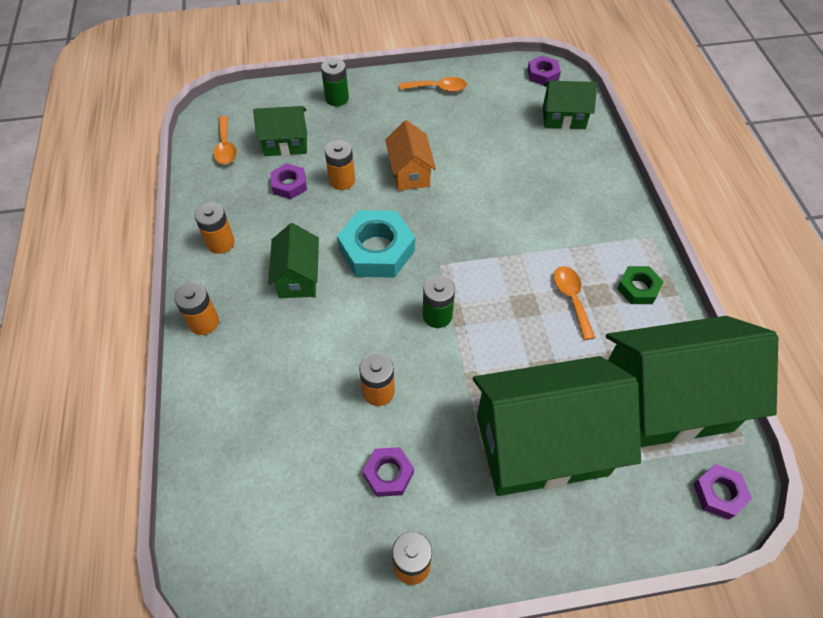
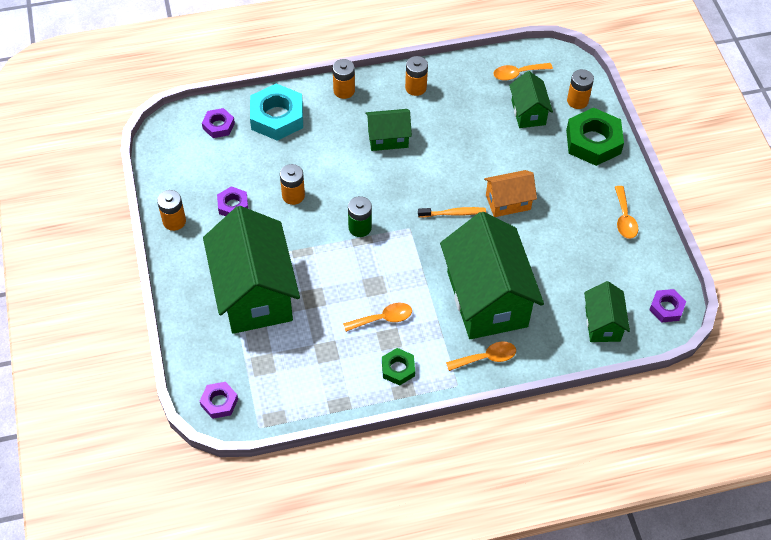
camera: 85 degrees right, 0 degrees up
purple nut [270,163,307,199] -> purple nut moved to [202,108,235,138]
green battery [321,58,349,106] -> green nut [566,107,624,166]
orange battery [325,140,355,190] -> orange battery moved to [567,69,594,109]
turquoise nut [337,210,415,278] -> turquoise nut moved to [250,84,303,141]
green house [606,316,778,447] -> green house moved to [440,212,544,339]
none -> orange toothbrush [418,207,486,218]
none -> orange spoon [446,341,516,371]

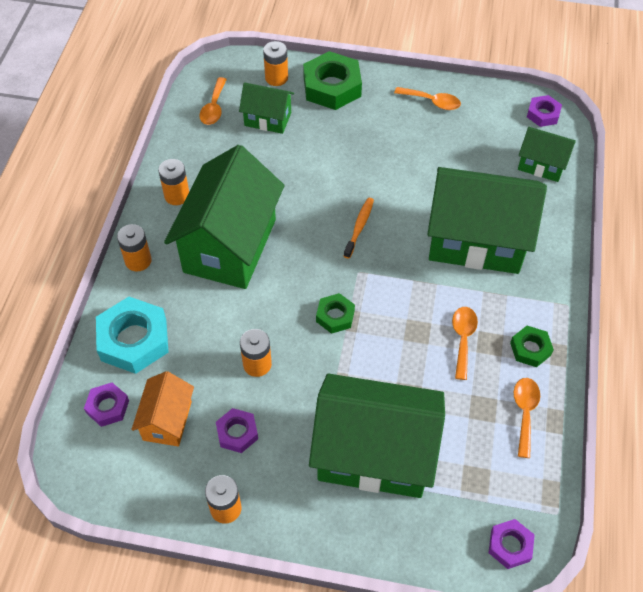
camera: 65 degrees left, 0 degrees up
green battery [348,196,372,237] -> green nut [316,293,355,334]
green house [365,109,412,151] -> green house [164,145,285,289], size x2.01
orange spoon [446,341,516,371] -> orange spoon moved to [514,378,540,458]
orange house [484,170,537,217] -> orange house moved to [131,371,194,447]

